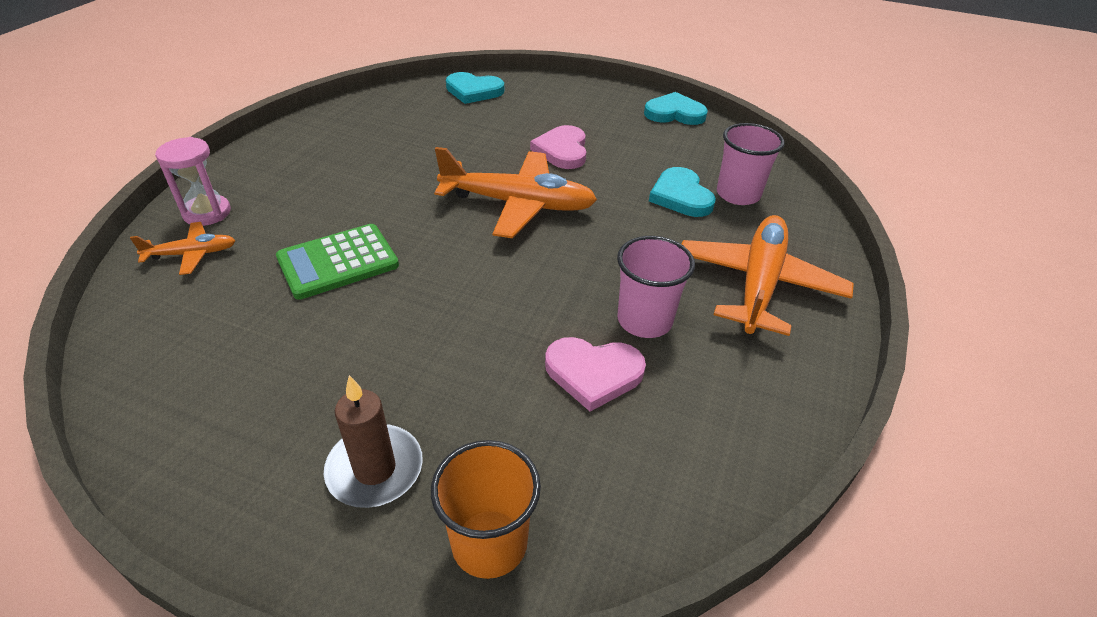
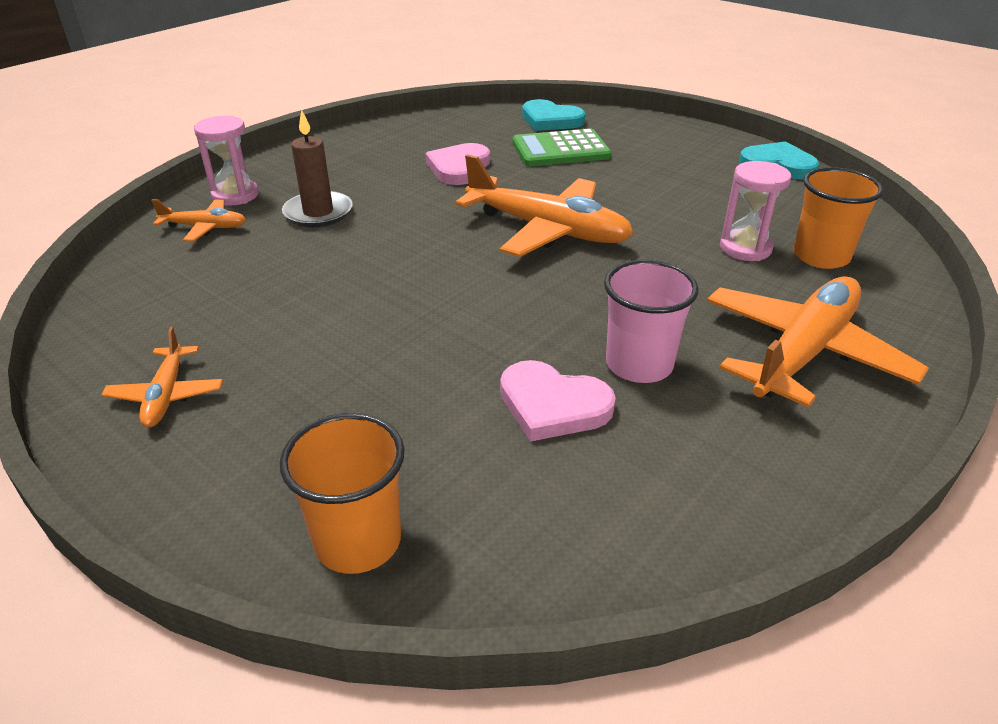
camera: 20 degrees right, 5 degrees down
green calculator [276,224,399,300] -> green calculator moved to [512,129,612,167]
brown candle [324,375,423,508] -> brown candle moved to [282,110,353,227]
pink heart [530,125,586,169] -> pink heart moved to [425,143,490,185]
turquoise heart [649,167,716,217] -> pink hourglass [720,161,791,261]
pink cup [717,123,785,205] -> orange cup [793,167,883,269]
none -> orange plane [101,327,223,427]

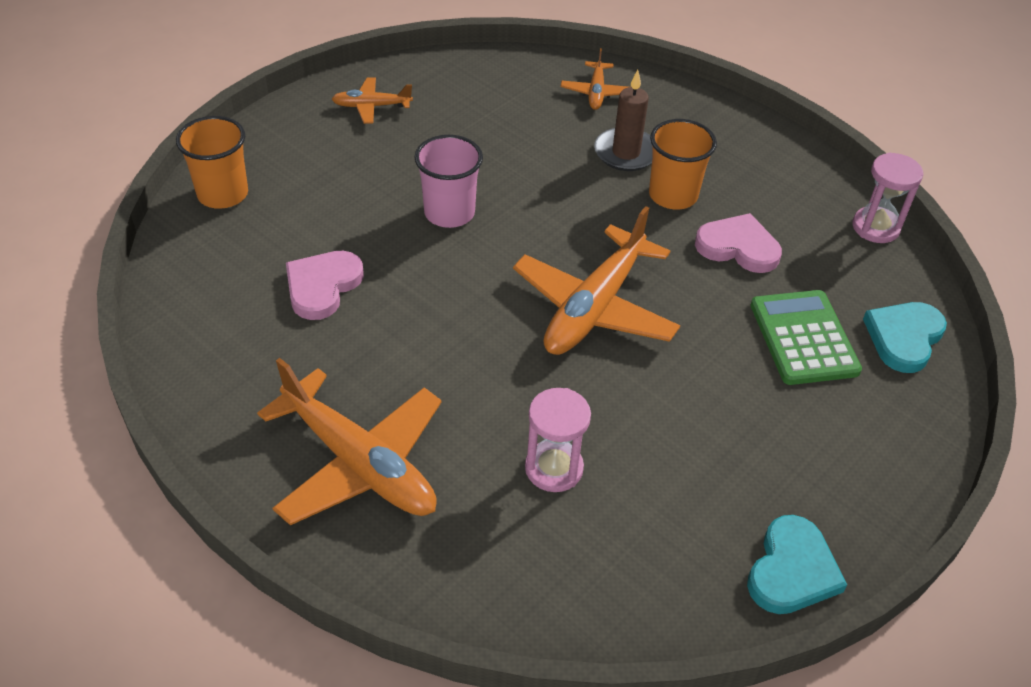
camera: 90 degrees right, 10 degrees up
pink hourglass [194,115,259,206] -> pink hourglass moved to [852,152,924,243]
pink cup [604,260,699,383] -> pink cup moved to [414,135,483,228]
orange cup [793,167,883,269] -> orange cup moved to [649,119,717,209]

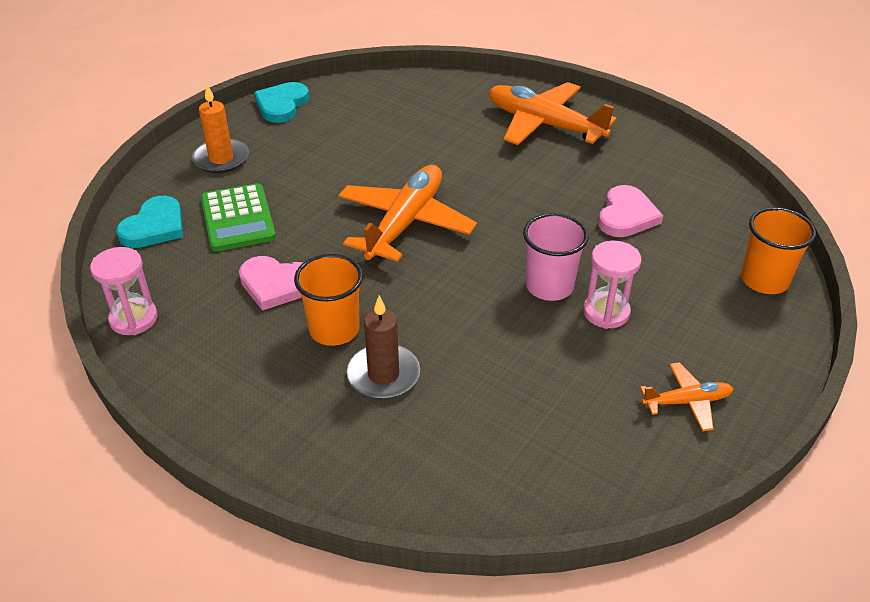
camera: 175 degrees right, 5 degrees down
pink hourglass [525,388,591,492] -> pink hourglass moved to [583,241,642,329]
orange plane [561,48,628,110] -> none
none -> orange candle [192,84,249,173]

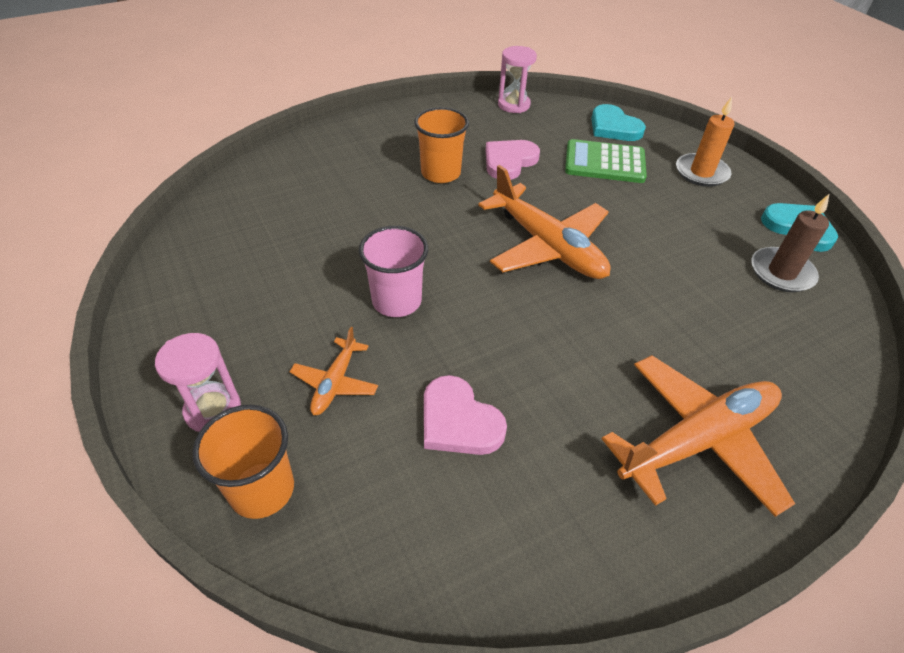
camera: 115 degrees right, 5 degrees up
brown candle [347,295,420,399] -> brown candle moved to [751,193,830,292]
pink hourglass [583,241,642,329] -> pink hourglass moved to [155,333,241,432]
orange plane [640,362,733,432] -> orange plane moved to [290,327,378,415]

